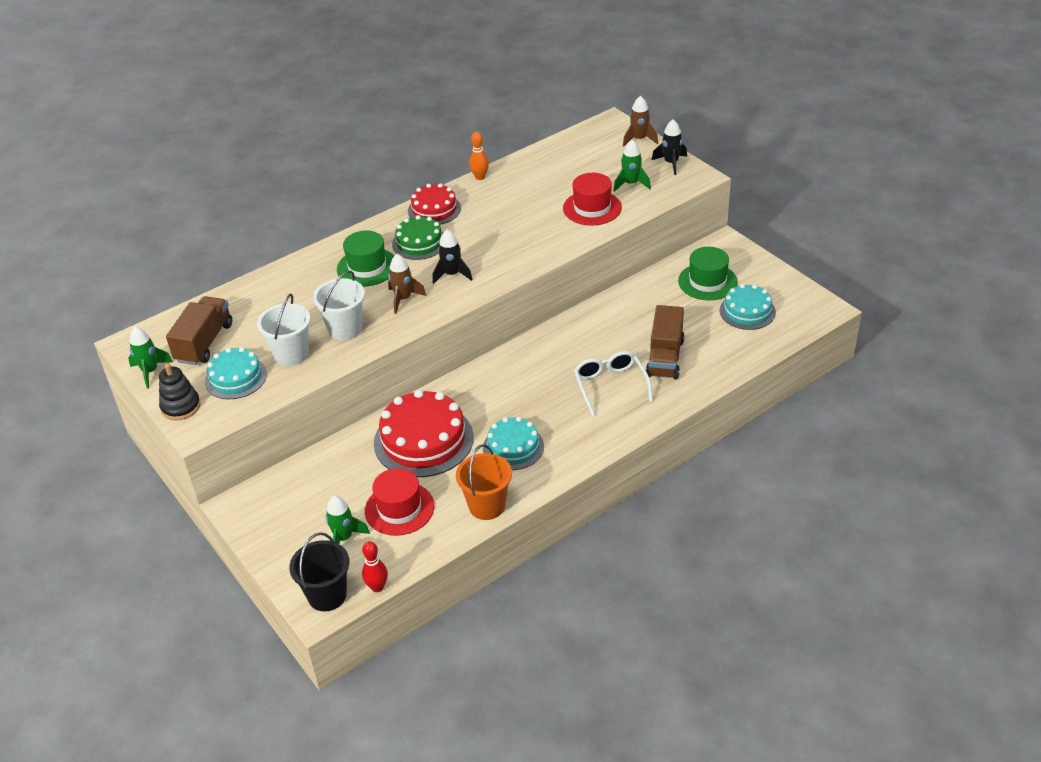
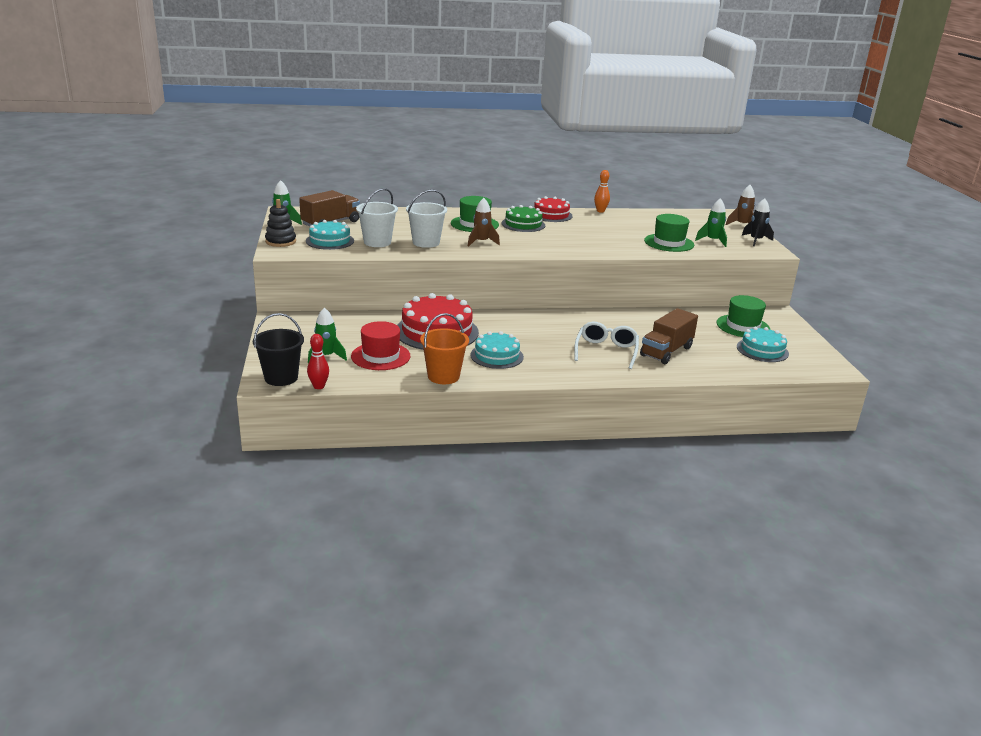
camera: 25 degrees right, 15 degrees down
black rocket [432,229,473,284] -> none
red hat [563,173,622,225] -> green hat [644,214,694,252]

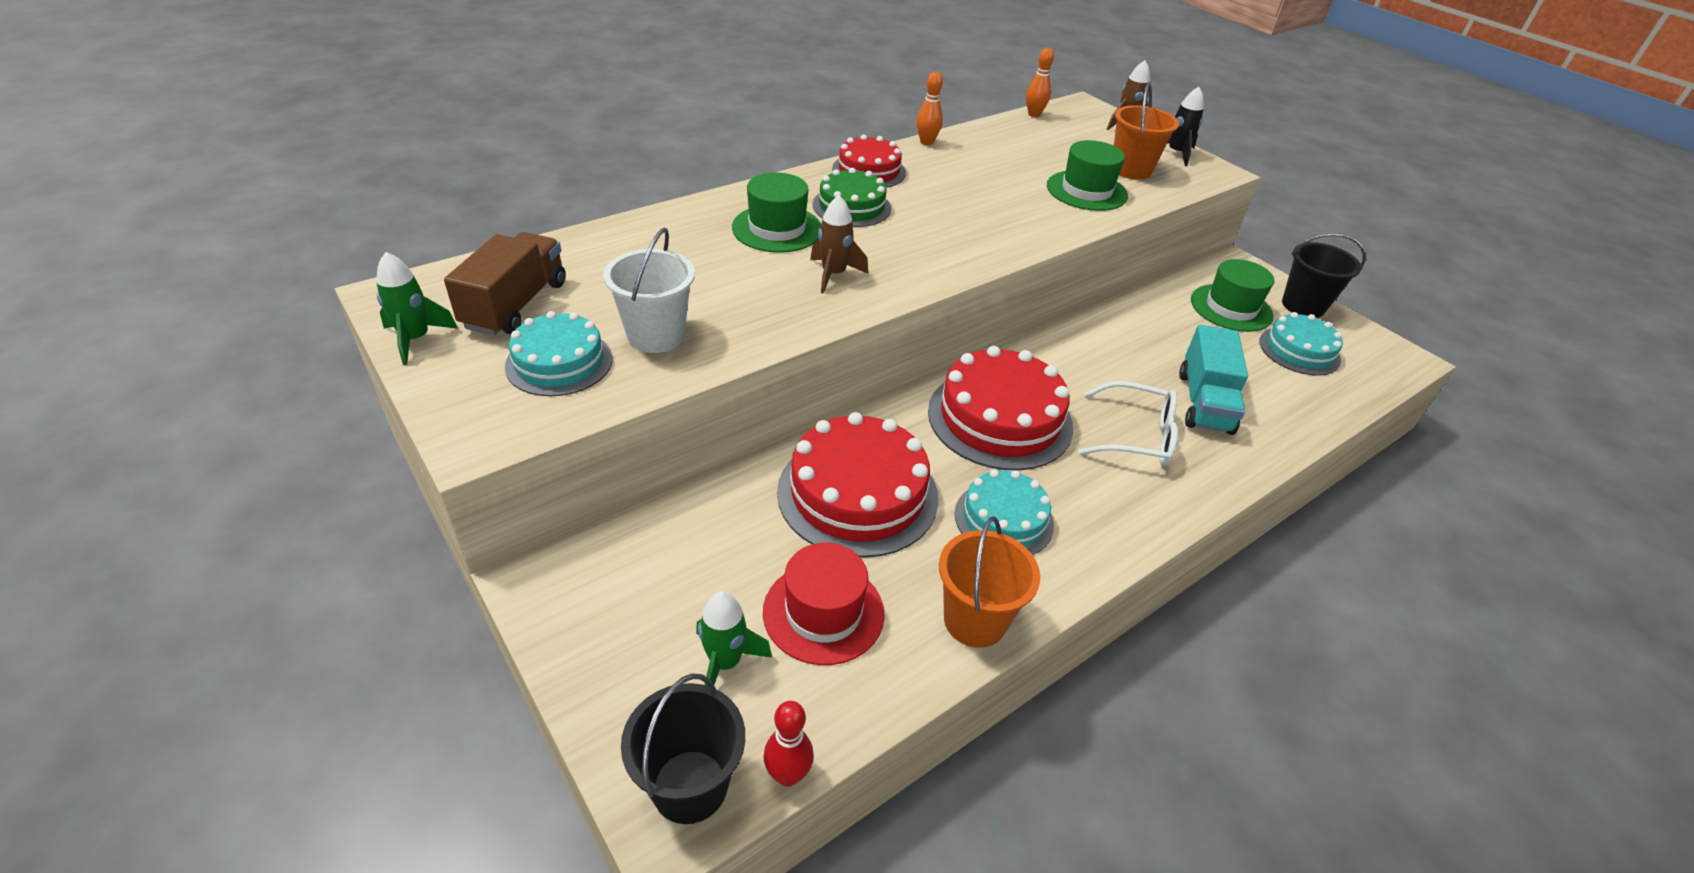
camera: 30 degrees left, 15 degrees up
black stacking toy [265,199,296,247] -> none
white bucket [406,190,447,248] -> none
white glasses [574,322,639,369] -> white glasses turned 120 degrees clockwise [1078,381,1178,466]
brown truck [640,308,698,364] -> turquoise truck [1179,325,1248,435]
green rocket [695,198,727,247] -> orange bucket [1114,83,1179,180]
none -> red cake [928,346,1073,471]
none -> orange bowling pin [1026,48,1054,117]
none -> black bucket [1282,233,1366,318]

